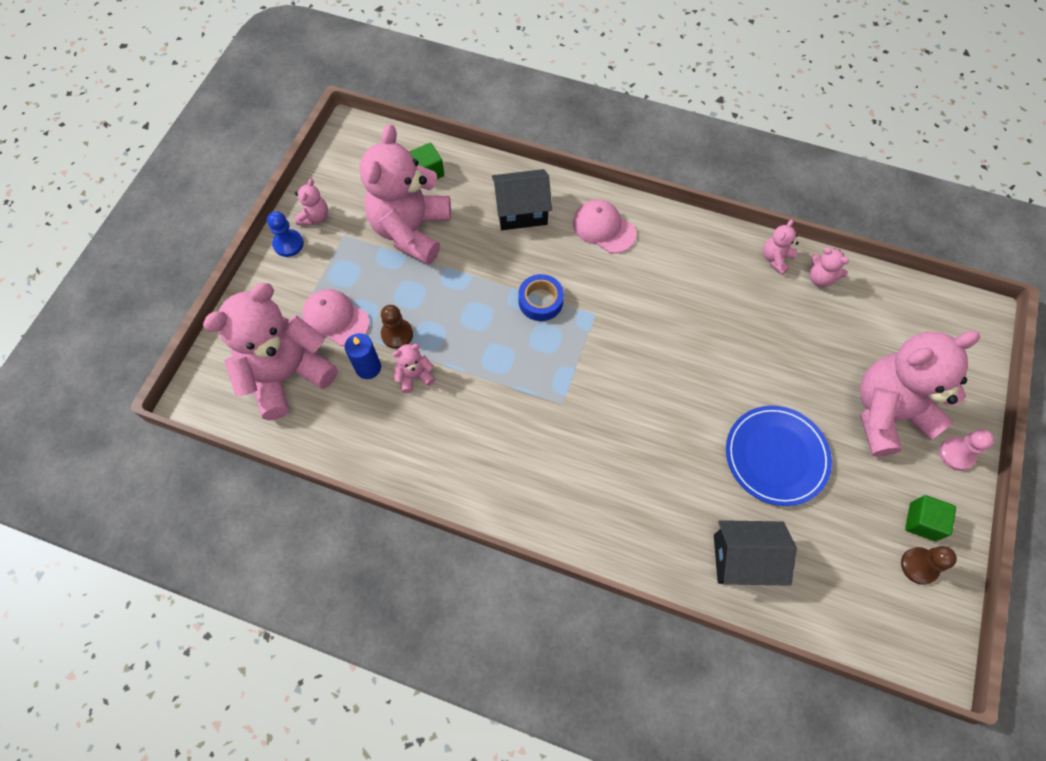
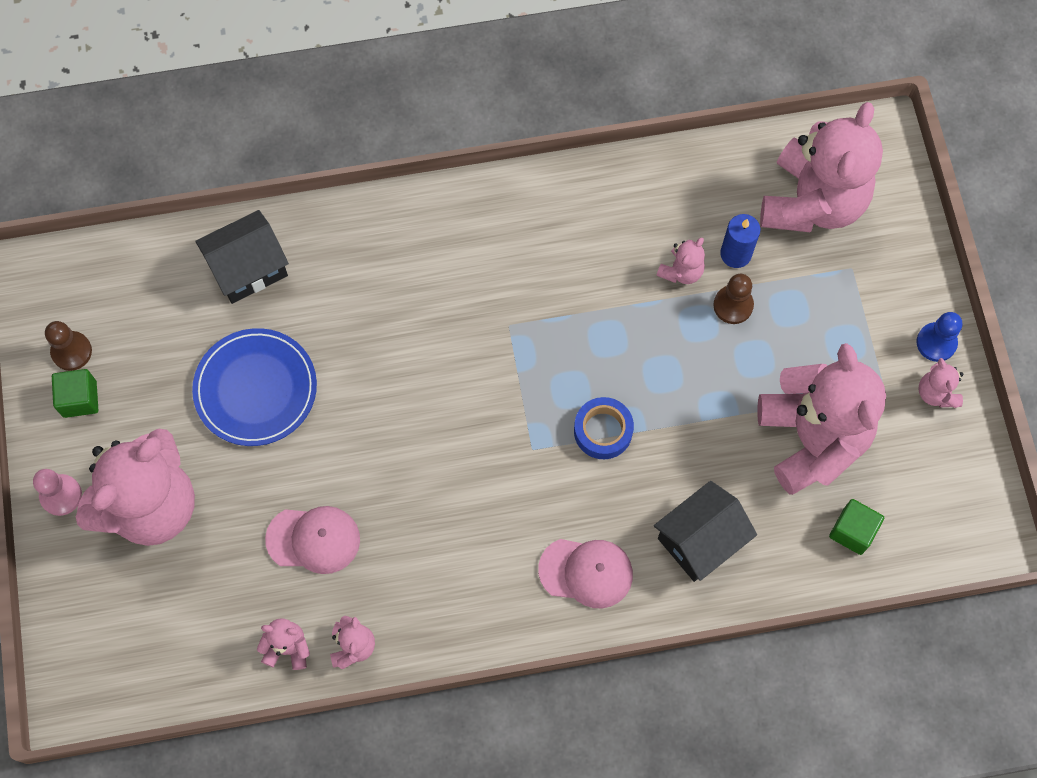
camera: 150 degrees right, 5 degrees up
pink cap [302,289,370,346] -> pink cap moved to [265,506,360,574]

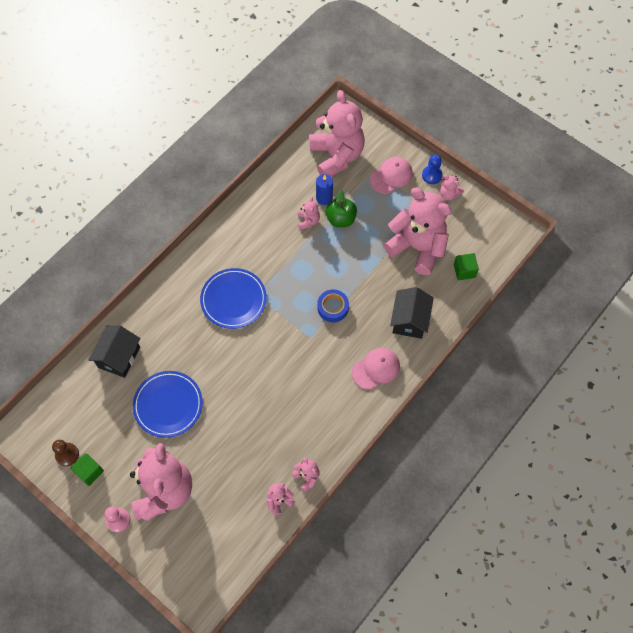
camera: 40 degrees left, 5 degrees down
pink cap [265,506,360,574] -> pink cap moved to [370,157,413,194]
brown pawn [713,274,754,324] -> green apple [326,190,357,227]
none -> blue plate [200,268,267,329]

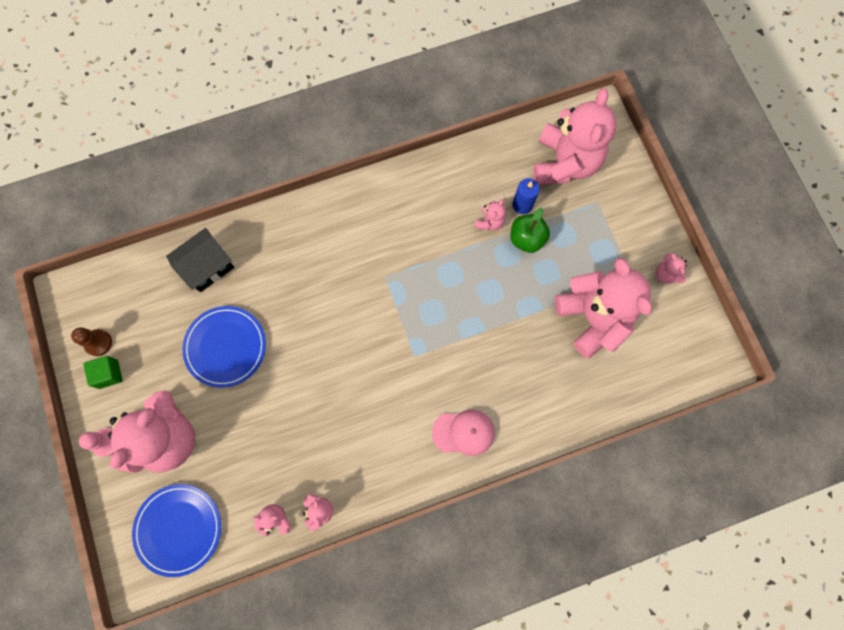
camera: 30 degrees right, 10 degrees up
blue plate [200,268,267,329] -> blue plate moved to [132,484,221,577]
blue tape [317,289,349,323] -> none
pink cap [370,157,413,194] -> none
black house [390,287,434,339] -> none
blue pawn [422,154,443,184] -> none
green cube [454,253,479,280] -> none

